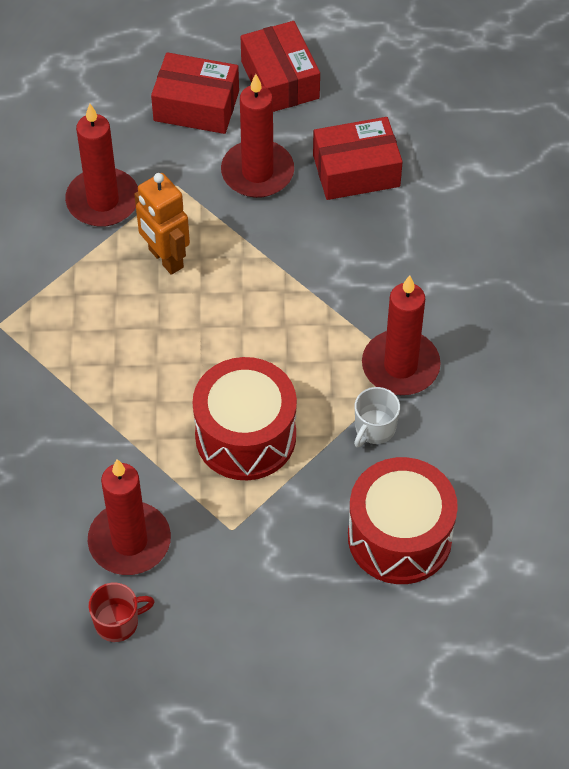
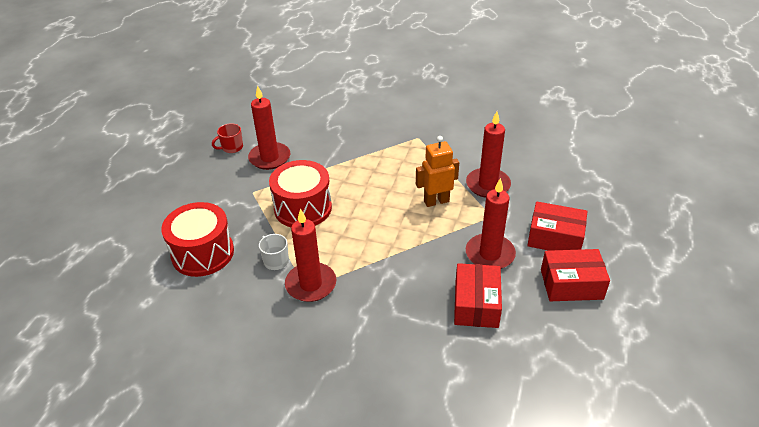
camera: 110 degrees right, 15 degrees down
red mug [89,583,155,642] -> red mug turned 60 degrees clockwise [212,123,243,153]
red box [151,52,239,134] -> red box turned 75 degrees clockwise [527,201,587,251]

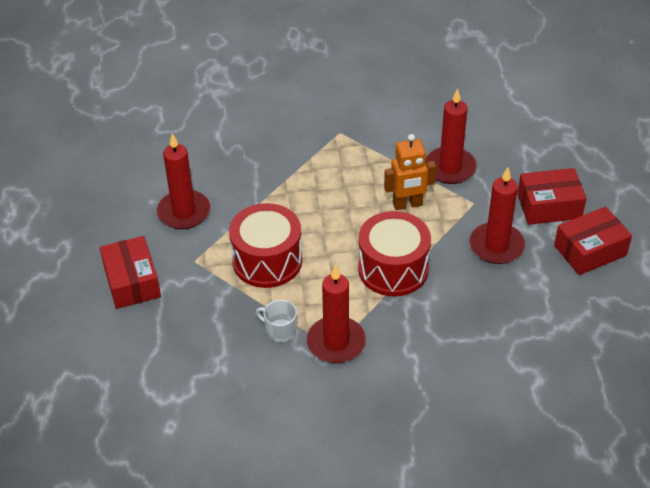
camera: 25 degrees left, 5 degrees up
red drum [161,202,234,277] -> red drum moved to [358,211,431,296]
red mug [212,123,243,153] -> none
orange robot [416,136,459,207] -> orange robot turned 150 degrees counterclockwise [384,134,436,210]
red box [454,263,502,328] -> red box moved to [100,236,161,309]

